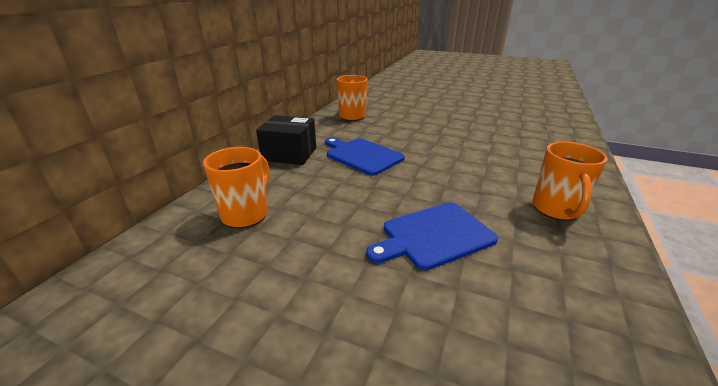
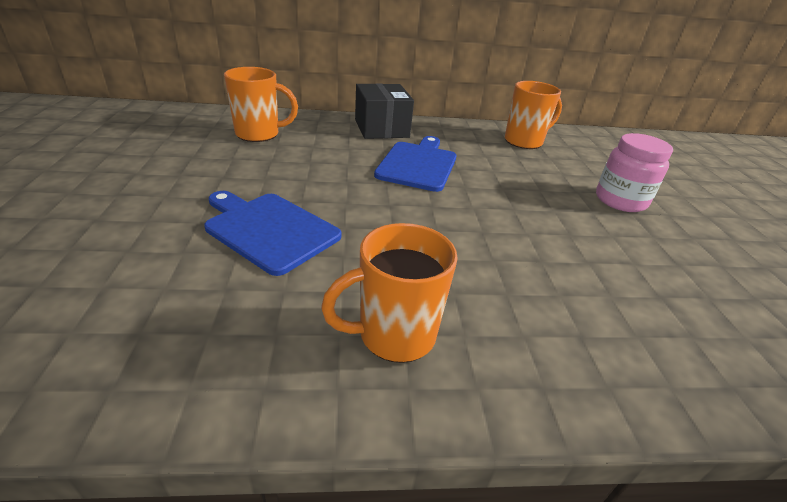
camera: 60 degrees right, 5 degrees up
none -> pink jar [596,133,673,212]

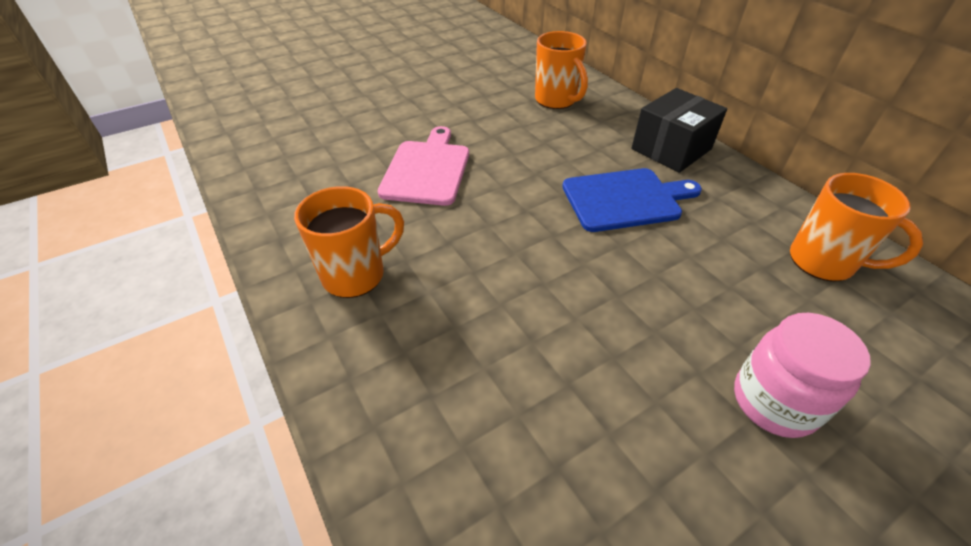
camera: 65 degrees right, 10 degrees up
blue cutting board [204,191,341,276] -> pink cutting board [378,126,469,206]
orange mug [321,223,458,363] -> orange mug turned 105 degrees clockwise [294,186,404,298]

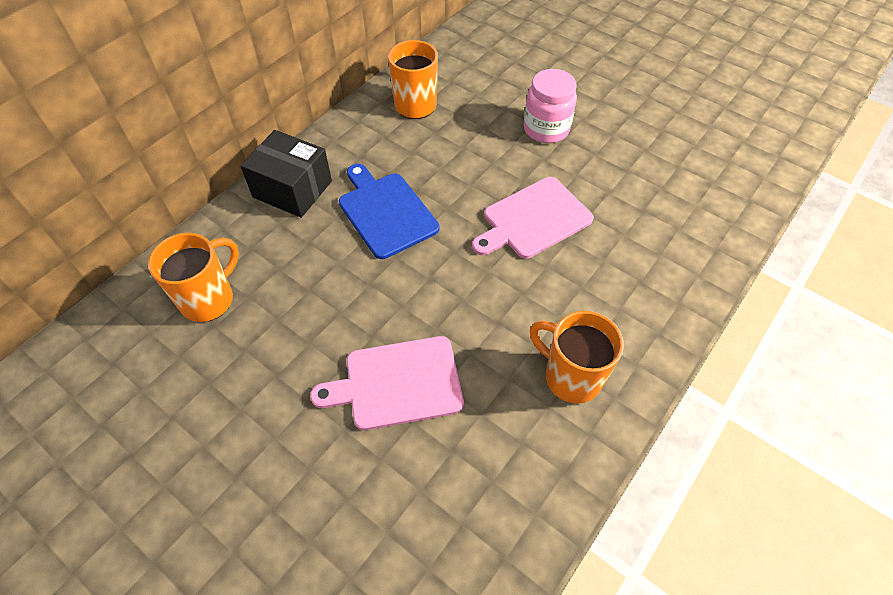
camera: 110 degrees left, 10 degrees up
none -> pink cutting board [472,177,594,259]

